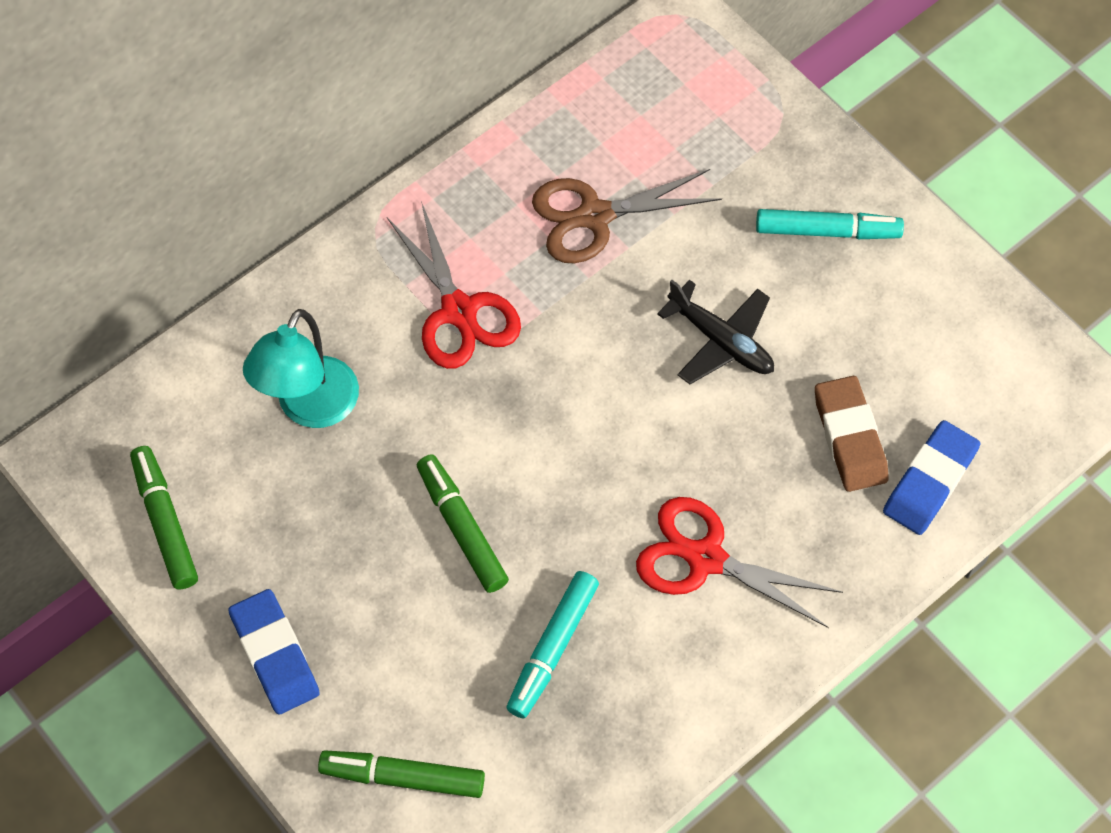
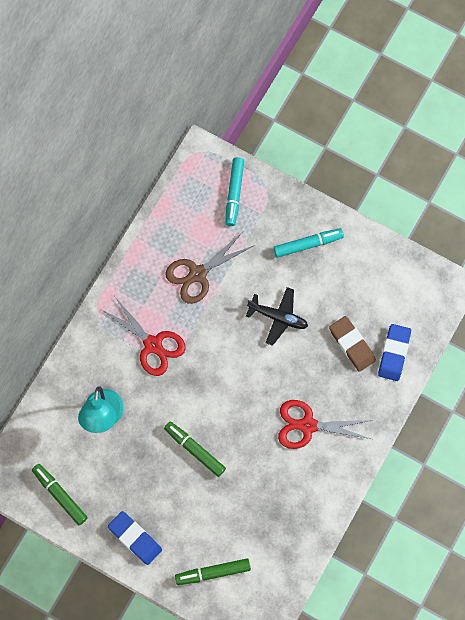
camera: 20 degrees left, 10 degrees up
turquoise marker [506,571,599,718] -> turquoise marker moved to [225,157,244,226]

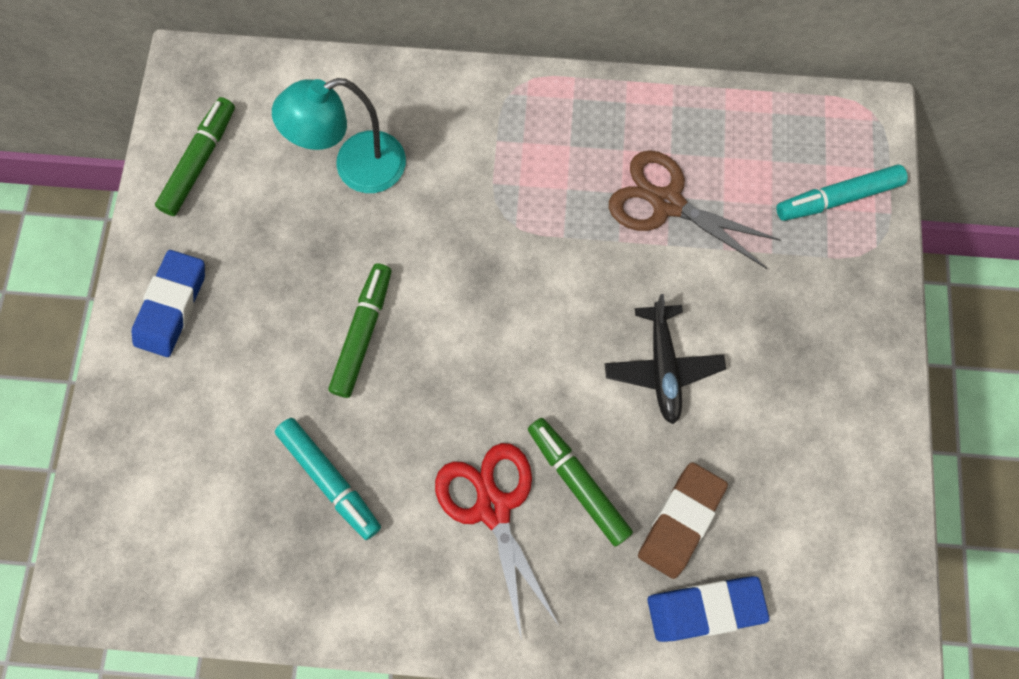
camera: 65 degrees right, 0 degrees up
red scissors [101,297,186,376] -> none
green marker [175,558,251,585] -> green marker moved to [528,418,633,547]
turquoise marker [273,228,344,258] -> turquoise marker moved to [275,418,381,540]

